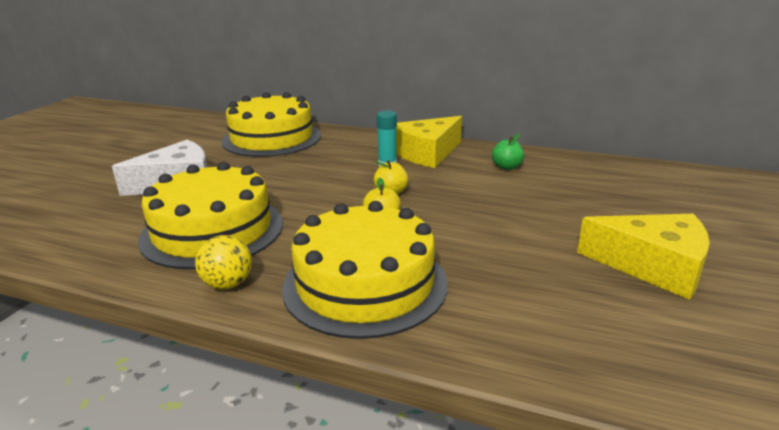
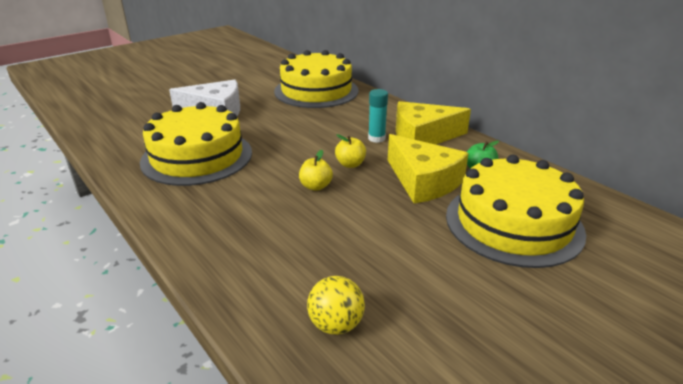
camera: 30 degrees right, 5 degrees up
yellow ball [195,235,252,290] -> yellow ball moved to [307,276,365,335]
yellow cake [282,201,448,339] -> yellow cake moved to [446,155,586,268]
yellow cheese [577,214,710,300] -> yellow cheese moved to [388,134,469,203]

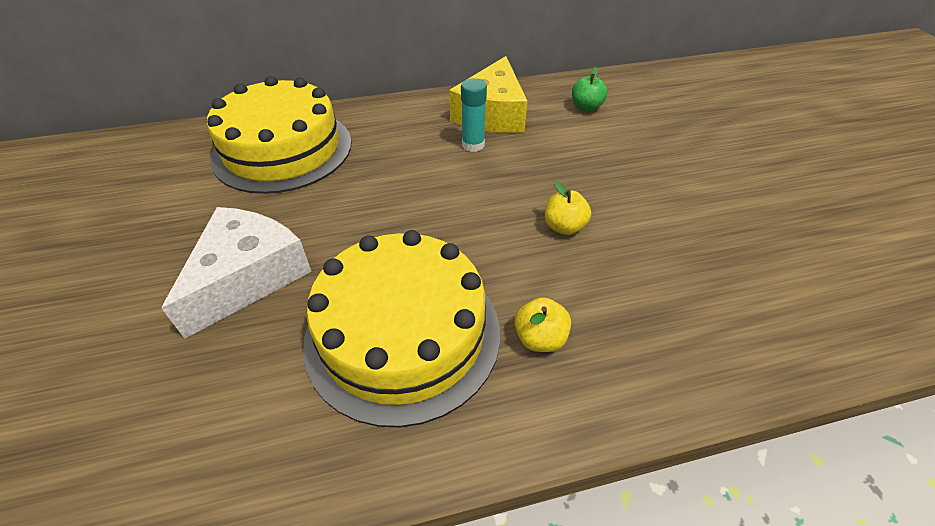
camera: 65 degrees left, 15 degrees up
yellow ball [307,276,365,335] -> none
yellow apple [335,134,366,168] -> yellow apple moved to [514,297,571,352]
yellow cheese [388,134,469,203] -> none
yellow cake [446,155,586,268] -> none

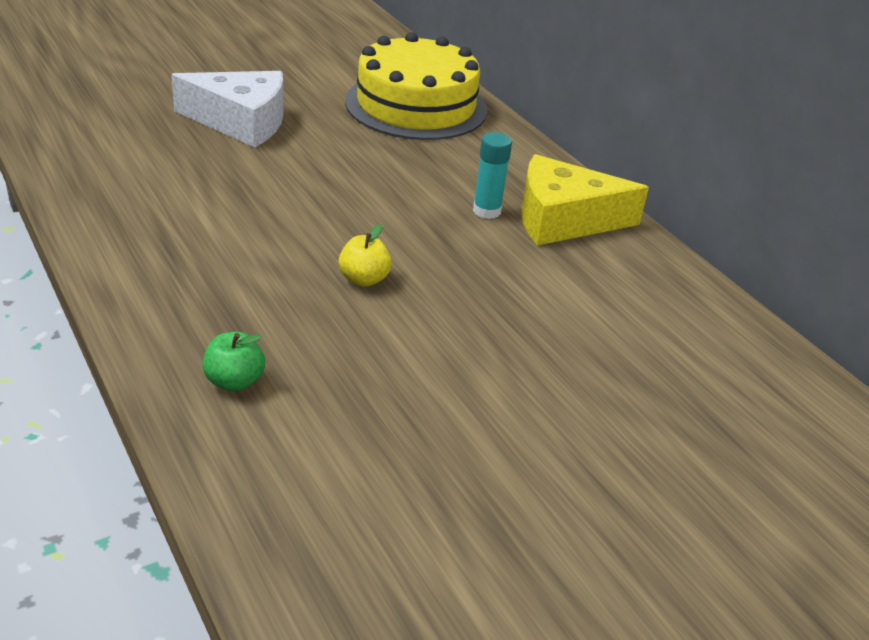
camera: 70 degrees right, 10 degrees down
yellow cake [303,230,500,428] -> none
yellow apple [514,297,571,352] -> none
green apple [572,67,607,112] -> green apple moved to [202,332,265,391]

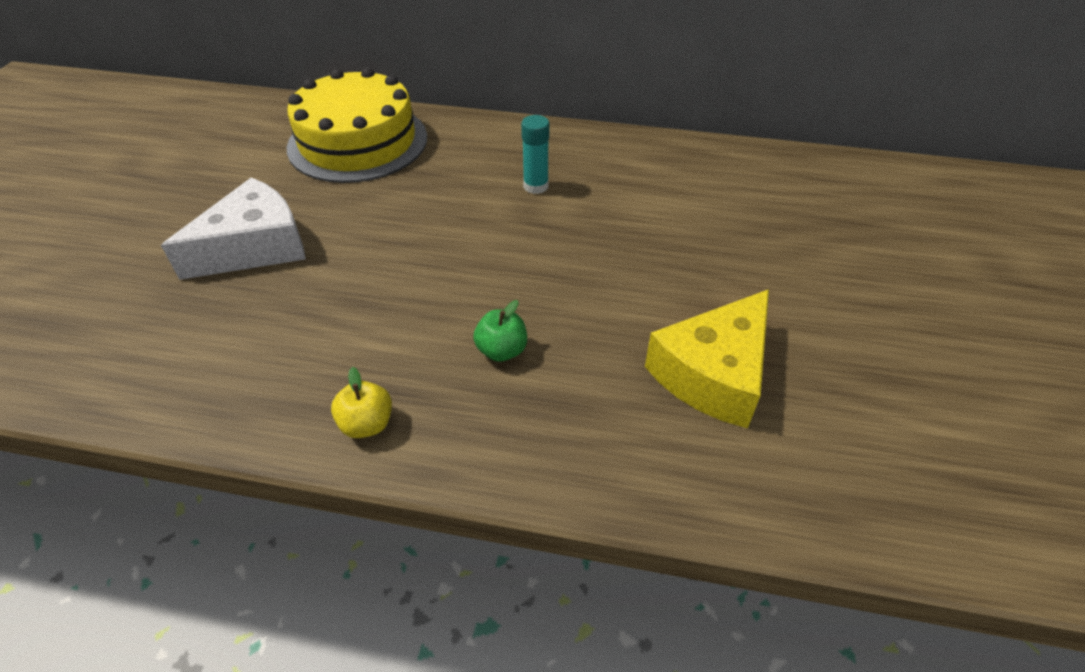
camera: 45 degrees left, 10 degrees up
green apple [202,332,265,391] -> green apple moved to [473,300,527,362]
yellow apple [338,224,392,287] -> yellow apple moved to [331,367,392,438]
yellow cheese [521,154,649,246] -> yellow cheese moved to [645,289,769,428]

